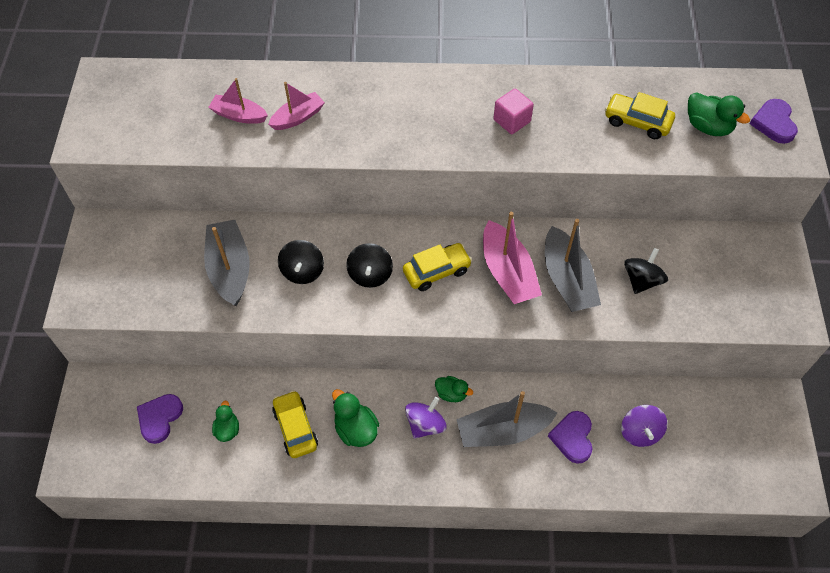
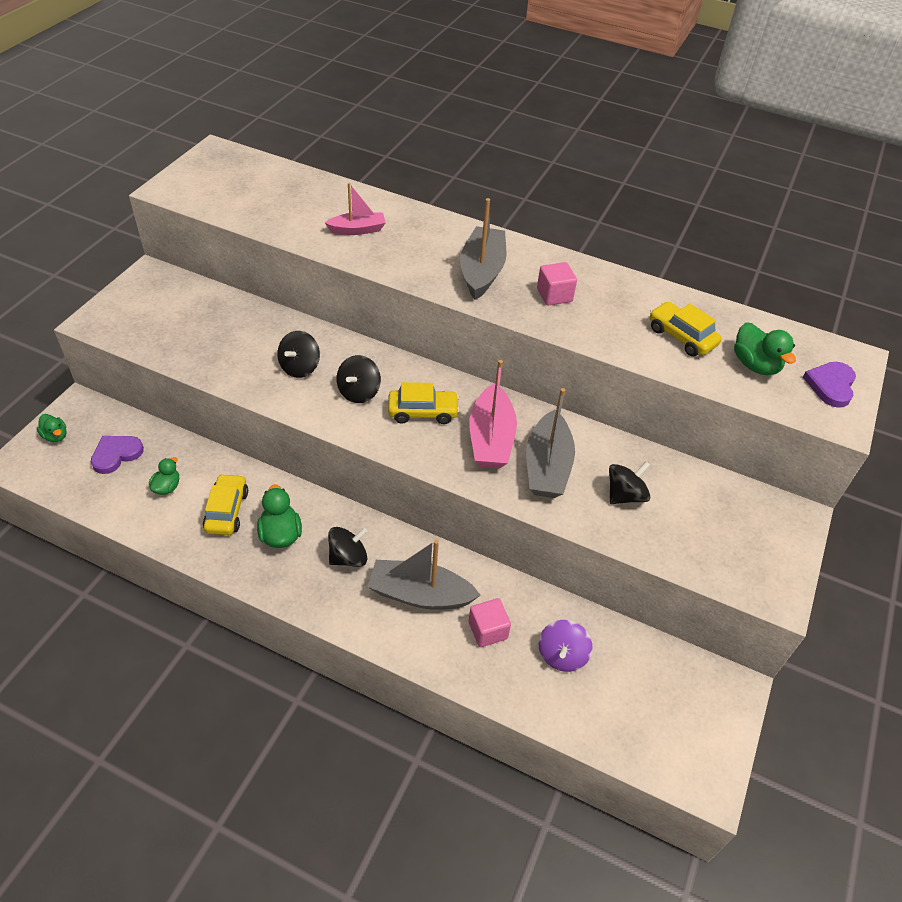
camera: 20 degrees right, 10 degrees down
grey boat [204,220,250,306] -> grey boat moved to [460,198,506,300]
pink boat [208,78,268,124] -> none
purple spinning top [405,397,447,439] -> black spinning top [328,527,368,567]
green duck [435,376,473,402] -> green duck moved to [37,414,67,442]
purple heart [548,411,592,464] -> pink cube [469,598,511,647]

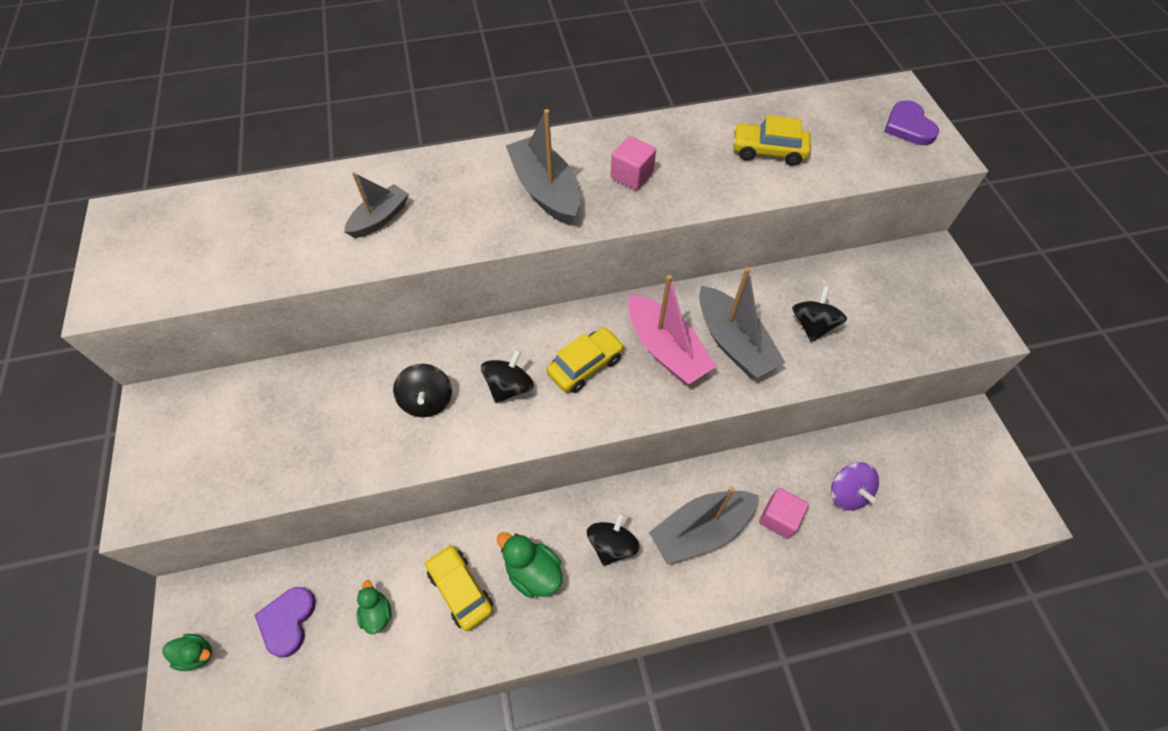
camera: 35 degrees left, 10 degrees up
pink boat [325,183,386,235] -> grey boat [344,172,409,238]
black spinning top [337,355,381,403] -> black spinning top turned 135 degrees counterclockwise [481,349,534,403]
green duck [734,322,796,375] -> none

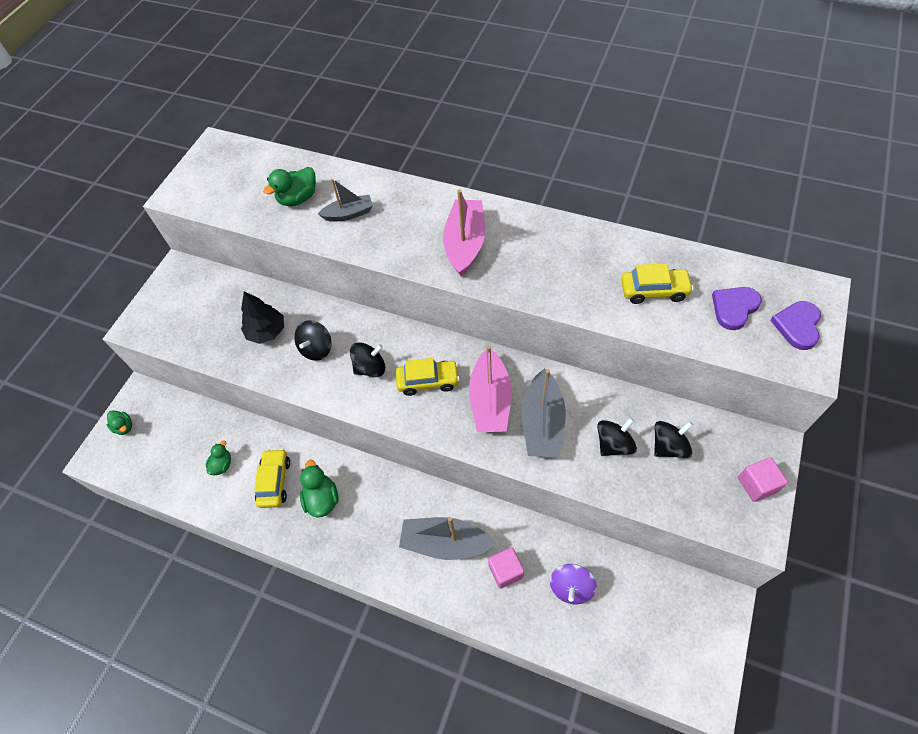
camera: 40 degrees right, 0 degrees up
purple heart [255,587,316,657] -> purple heart moved to [712,287,762,330]
grey boat [506,109,580,225] -> pink boat [443,189,485,277]
black spinning top [587,512,640,566] -> black spinning top moved to [654,421,693,458]
pink cube [611,136,656,190] -> pink cube moved to [738,457,788,502]
yellow car [732,115,811,166] -> yellow car turned 135 degrees clockwise [621,263,694,304]
none -> black tree [241,291,284,344]
none -> green duck [263,167,316,206]

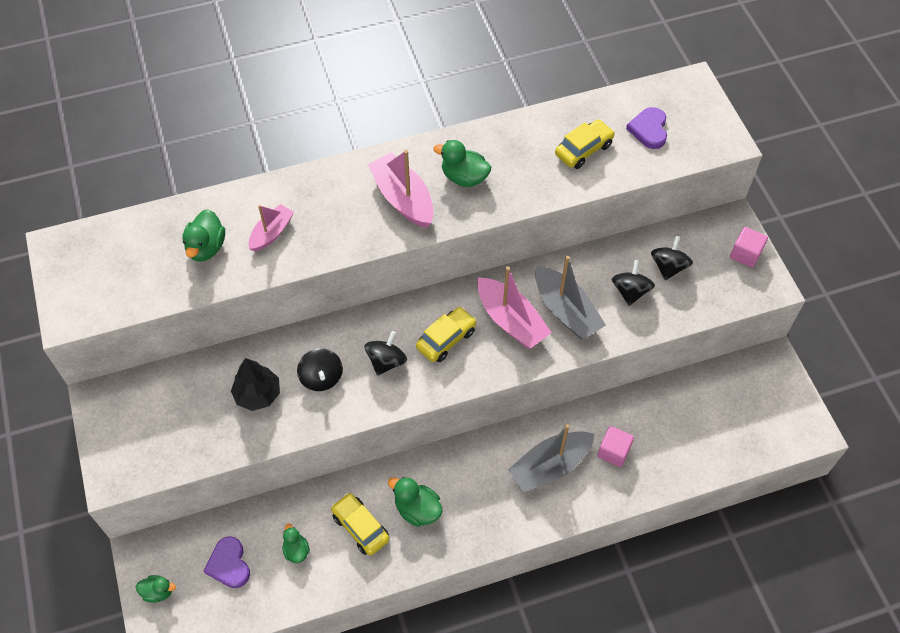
camera: 45 degrees left, 0 degrees up
grey boat [318,178,373,222] -> pink boat [249,204,294,252]
purple spinning top [550,564,597,604] -> none
purple heart [770,301,821,350] -> purple heart moved to [204,536,250,588]
none -> green duck [433,140,491,187]

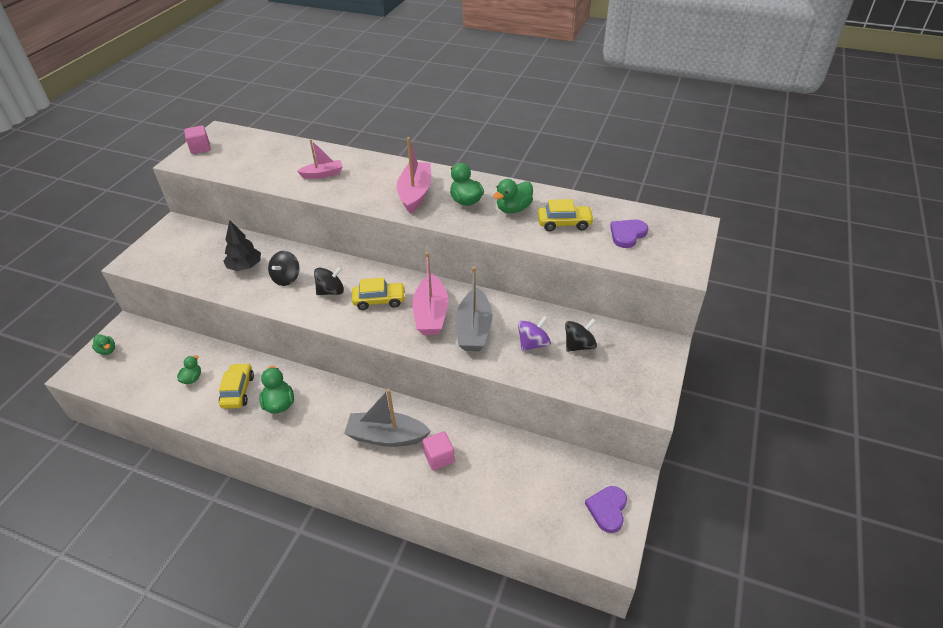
camera: 40 degrees right, 15 degrees down
green duck [182,209,225,262] -> green duck moved to [493,179,533,213]
purple heart [204,536,250,588] -> purple heart moved to [585,486,627,533]
black spinning top [612,260,655,306] -> purple spinning top [518,316,551,351]
pink cube [730,227,768,268] -> pink cube moved to [184,125,211,154]

